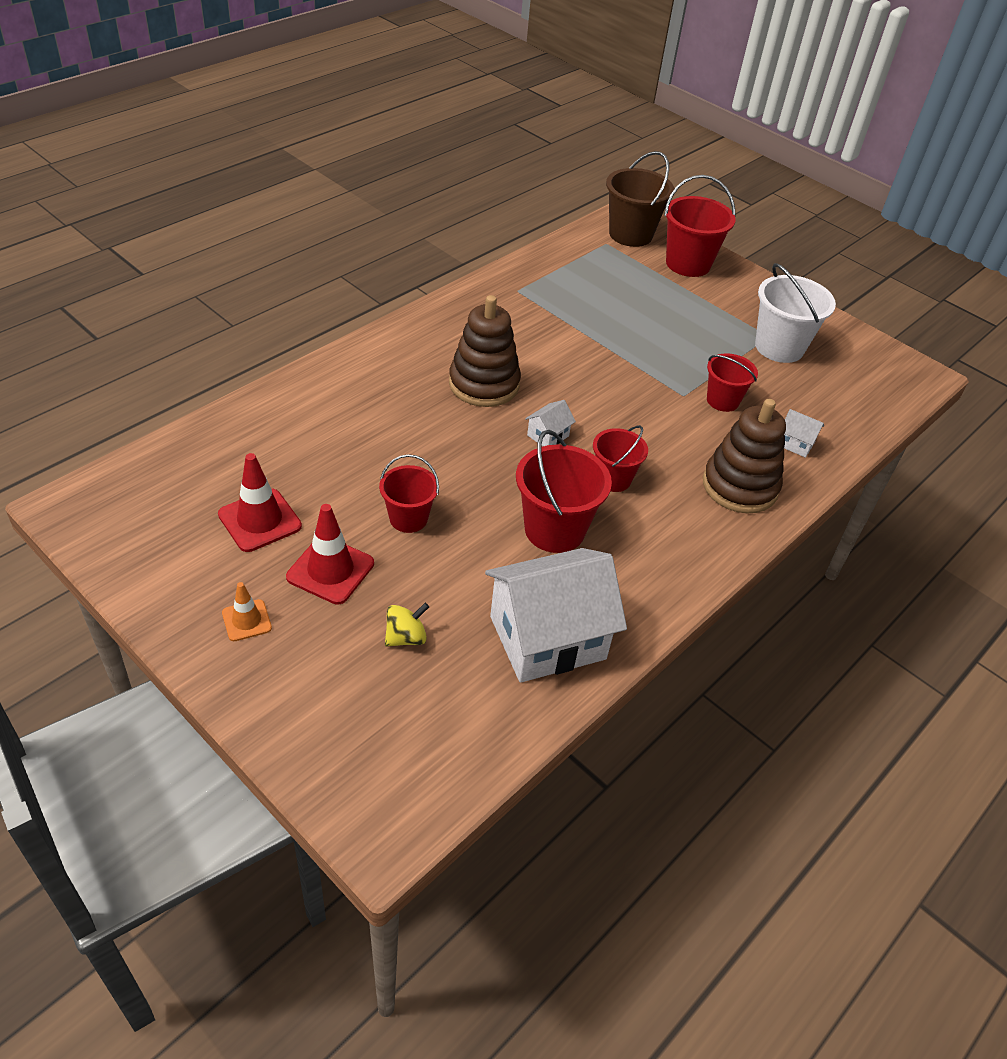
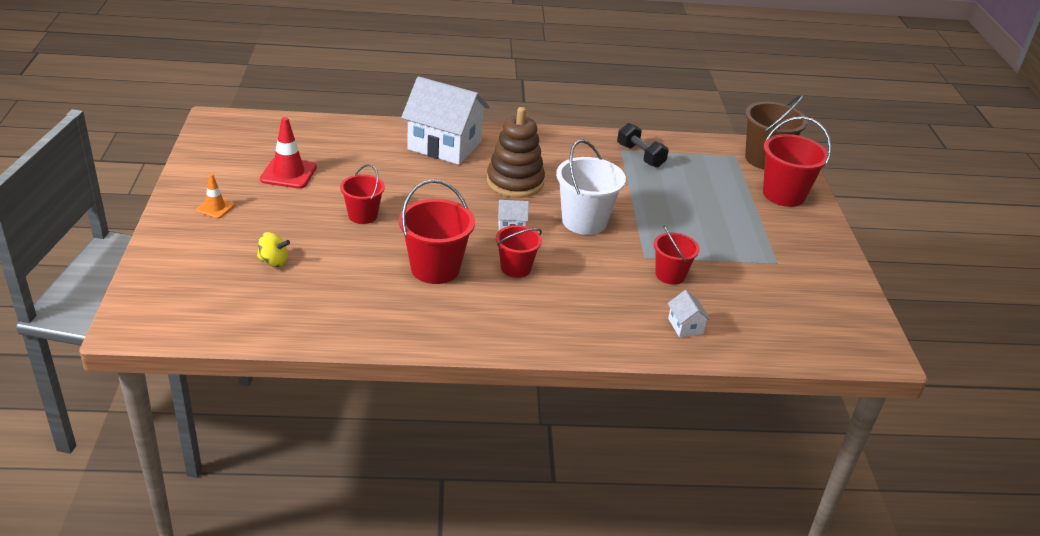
camera: 45 degrees right, 10 degrees down
red traffic cone [286,504,374,605] -> none
white house [485,548,627,683] -> white house moved to [401,76,490,165]
brown stacking toy [703,399,786,513] -> none
white bucket [755,263,836,363] -> white bucket moved to [556,140,626,235]
none -> black dumbbell [617,123,669,168]

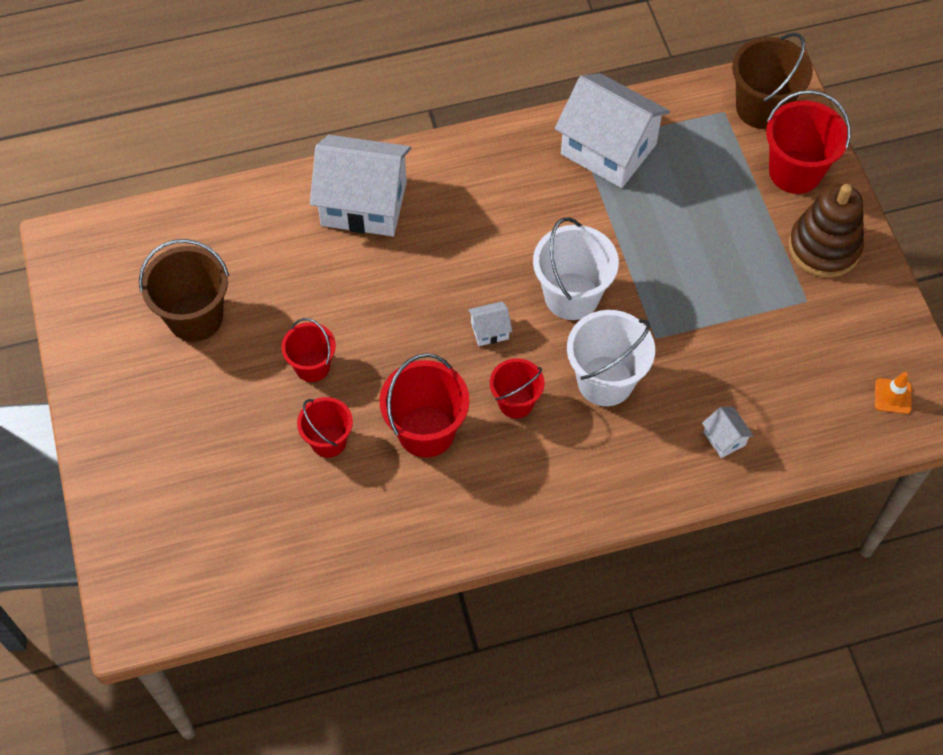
camera: 10 degrees left, 25 degrees up
orange traffic cone [196,174,235,219] -> orange traffic cone moved to [875,372,912,414]
yellow spinning top [257,232,290,267] -> none
red traffic cone [260,117,317,189] -> brown bucket [139,239,229,342]
brown stacking toy [487,107,545,198] -> brown stacking toy moved to [788,184,864,278]
black dumbbell [617,123,669,168] -> white house [555,73,670,188]
red bucket [654,226,700,285] -> red bucket moved to [297,397,353,458]
none -> white bucket [567,310,655,406]

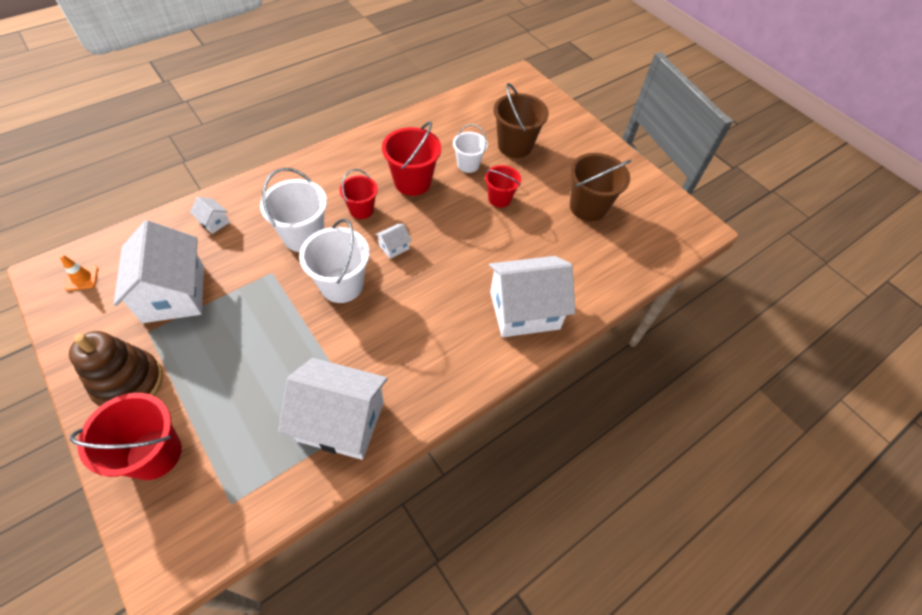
camera: 155 degrees right, 5 degrees down
red bucket [297,397,353,458] -> white bucket [453,124,488,173]
brown bucket [732,33,813,129] -> brown bucket moved to [494,83,549,158]
none -> white house [113,220,204,323]

